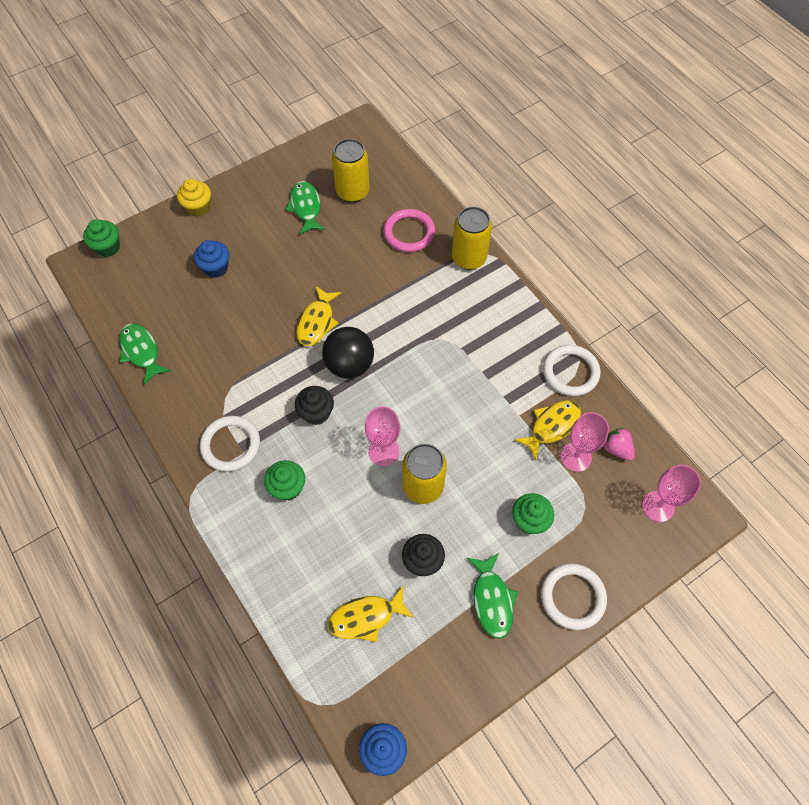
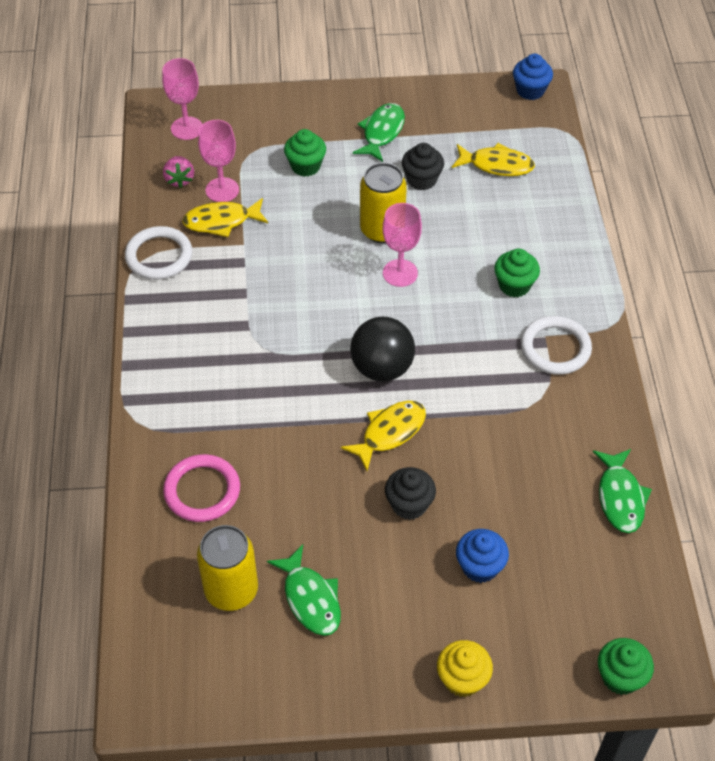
camera: 150 degrees left, 10 degrees down
green fish [286,181,325,235] -> green fish turned 45 degrees counterclockwise [267,545,341,636]
black cupcake [295,386,334,425] -> black cupcake moved to [385,467,436,520]
yellow can [452,207,492,270] -> none
white ring [541,564,607,630] -> none

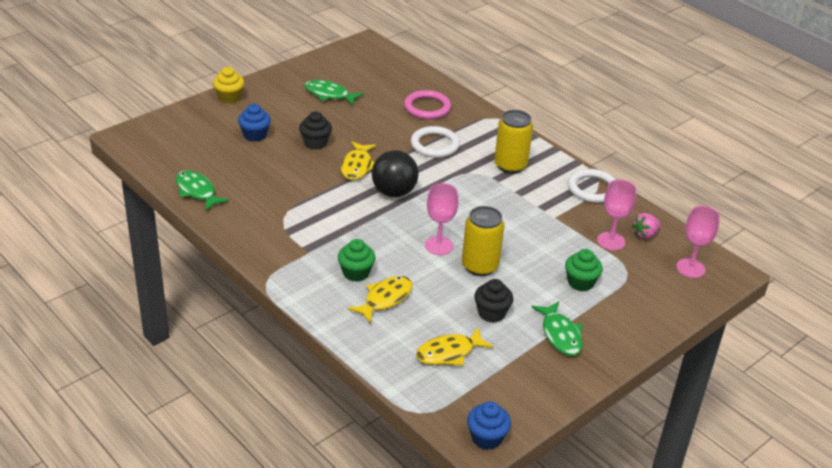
camera: 140 degrees right, 15 degrees down
pink strawberry [163,156,194,188] -> pink strawberry turned 75 degrees counterclockwise [632,213,661,239]
yellow fish [182,198,268,237] -> yellow fish moved to [348,276,413,323]
yellow can [197,525,258,611] -> yellow can moved to [494,110,533,174]
white ring [521,316,592,375] -> white ring moved to [411,126,460,158]
green cupcake [598,638,654,695] -> none

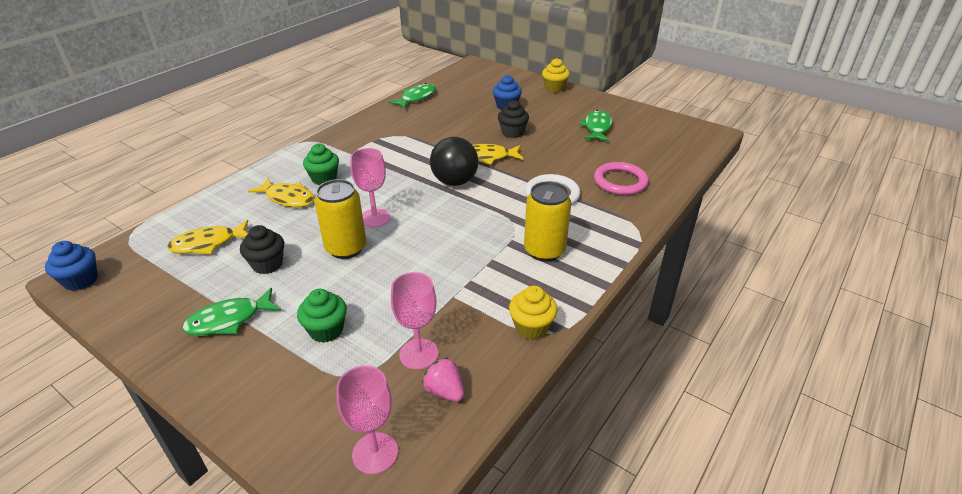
camera: 80 degrees right, 0 degrees up
yellow fish [416,327,494,366] -> yellow fish turned 75 degrees counterclockwise [167,220,248,254]
white ring [568,169,616,203] -> yellow cupcake [509,286,557,339]

